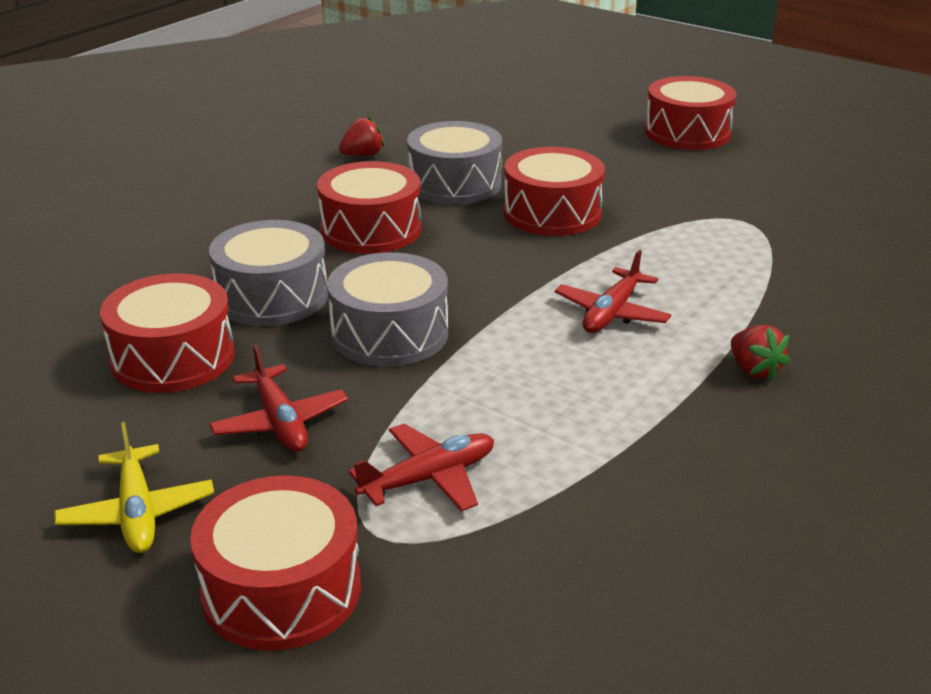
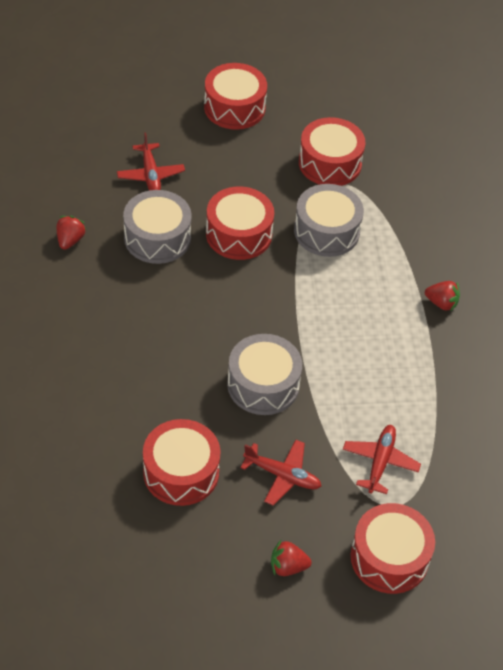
camera: 45 degrees left, 20 degrees up
yellow plane [54,422,214,553] -> red strawberry [271,540,312,576]
grey drum [209,220,328,326] -> grey drum moved to [294,184,364,257]
red drum [317,161,421,254] -> red drum moved to [299,117,365,186]
red plane [555,250,671,333] -> red plane moved to [117,132,185,190]

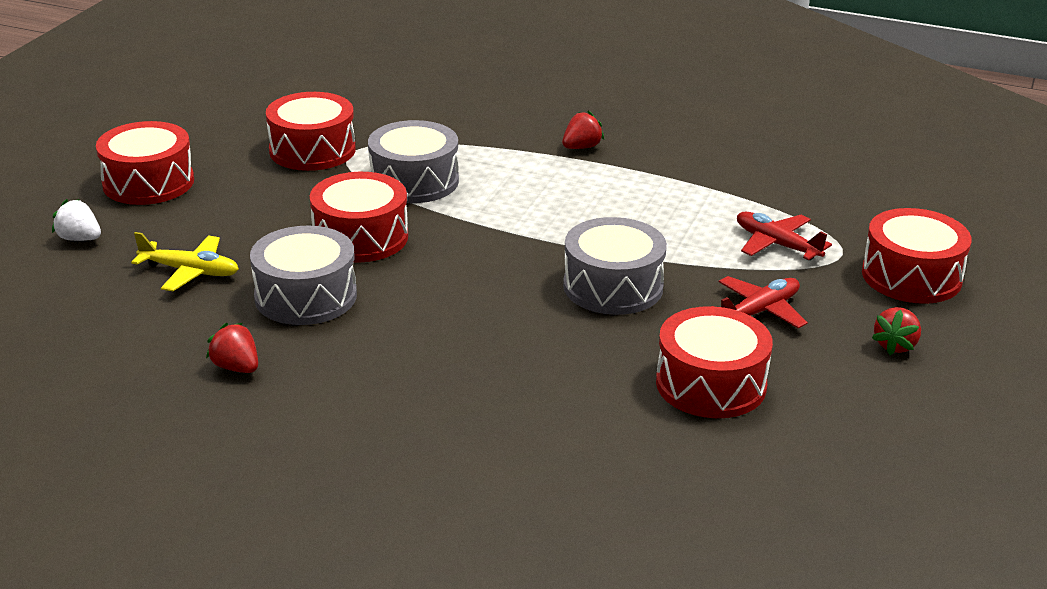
camera: 60 degrees left, 20 degrees down
red plane [117,132,185,190] -> yellow plane [131,232,239,291]
none -> white strawberry [52,199,101,241]

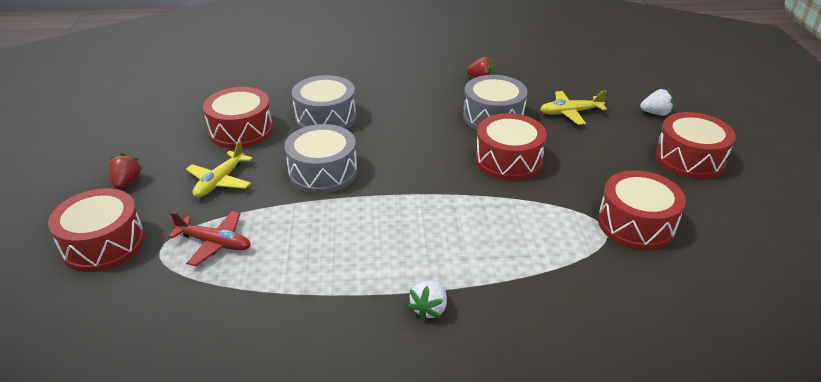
camera: 155 degrees right, 5 degrees up
grey drum [368,120,459,203] -> grey drum moved to [292,75,356,129]
red strawberry [562,111,604,149] -> white strawberry [408,280,447,320]
red plane [713,276,808,329] -> yellow plane [186,140,253,197]

